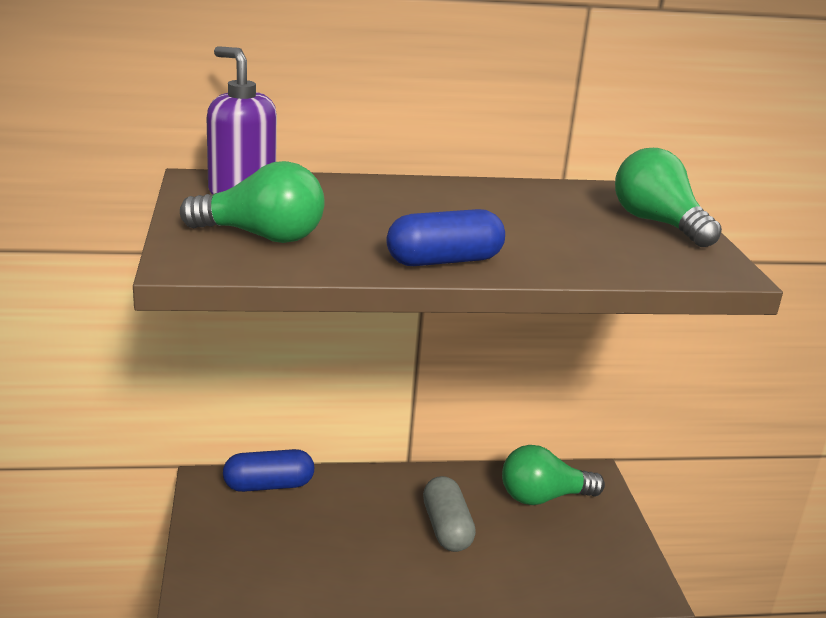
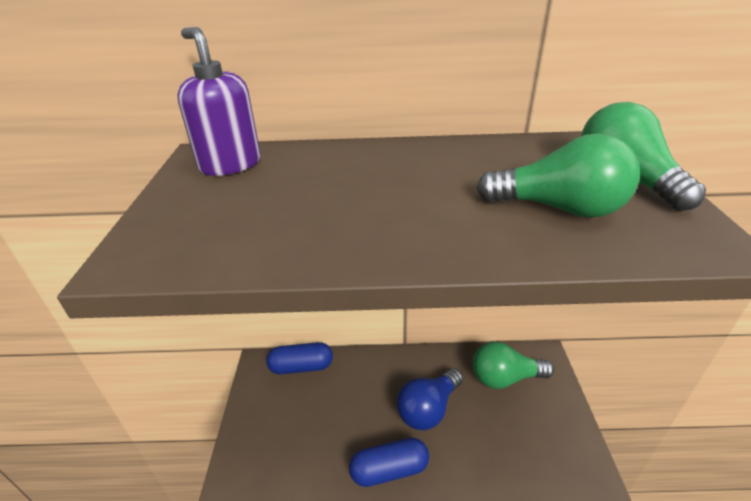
camera: 10 degrees right, 10 degrees up
green light bulb [180,161,325,243] -> green light bulb moved to [477,133,640,218]
blue capsule [386,209,505,266] -> blue capsule moved to [349,438,429,487]
grey capsule [423,476,476,552] -> blue light bulb [397,368,463,430]

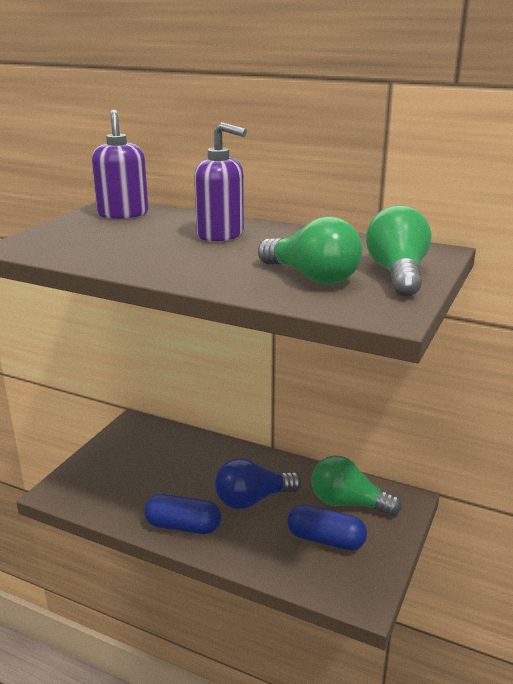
camera: 25 degrees right, 10 degrees down
blue capsule [266,342,333,374] -> blue capsule moved to [287,505,367,550]
none -> purple soap dispenser [194,122,247,242]

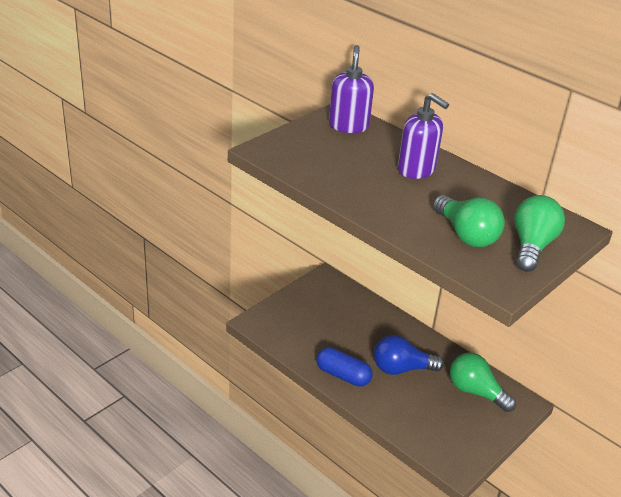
camera: 15 degrees right, 10 degrees up
blue capsule [287,505,367,550] -> none

